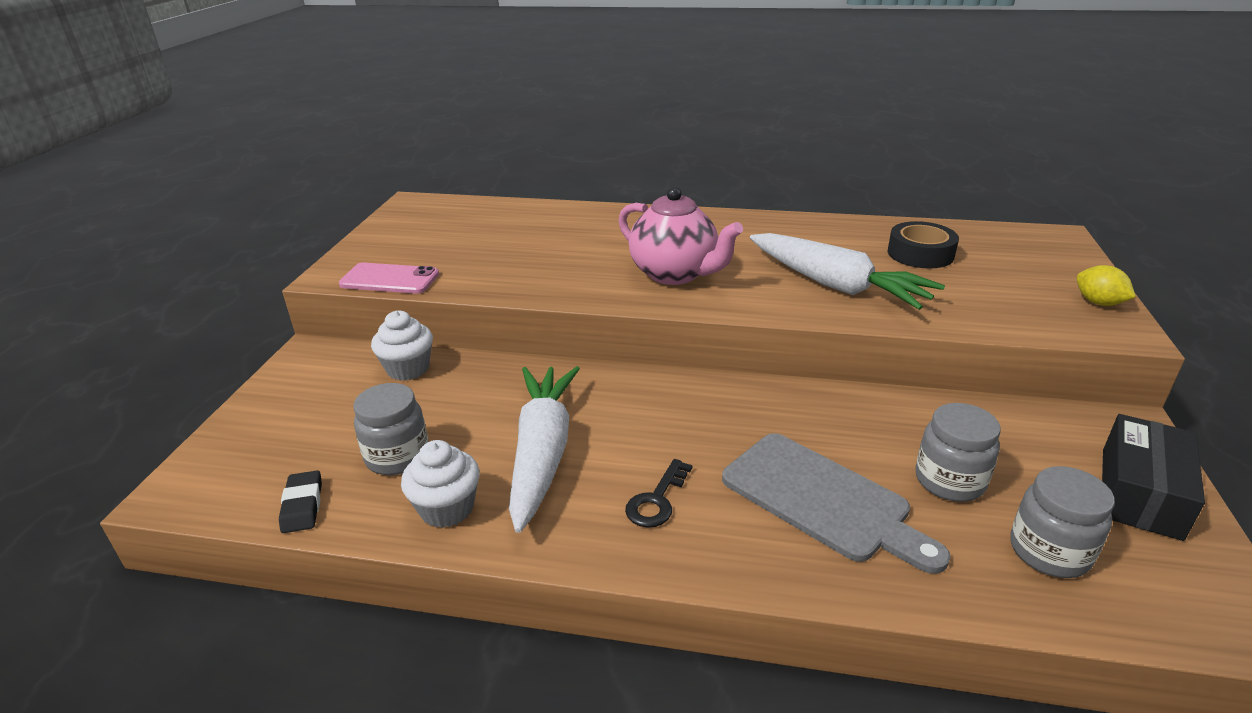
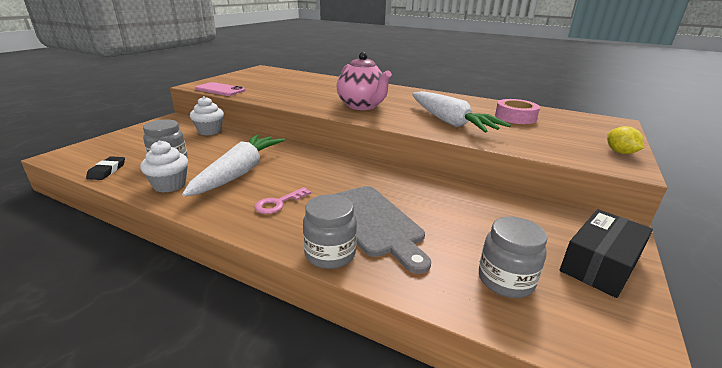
camera: 15 degrees right, 5 degrees down
black key [625,459,692,528] -> pink key [254,187,311,214]
black tape [887,221,959,269] -> pink tape [495,99,540,124]
grey jar [916,403,1001,502] -> grey jar moved to [303,194,357,269]

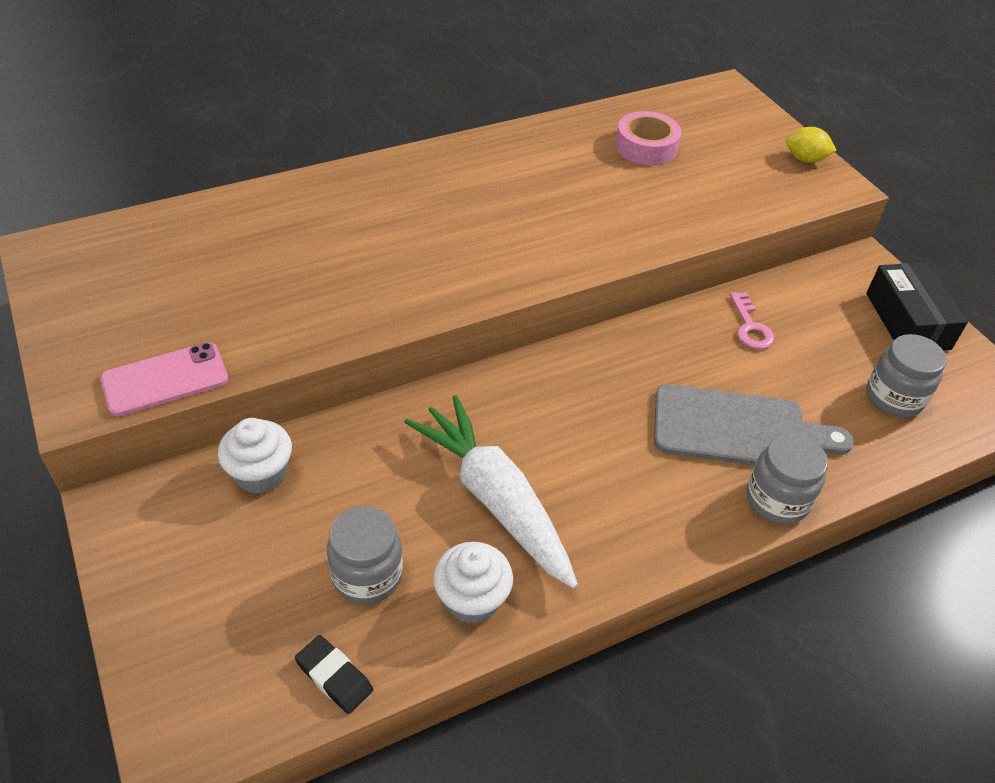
camera: 55 degrees left, 20 degrees up
pink key [254,187,311,214] -> pink key moved to [730,292,774,349]
pink teapot [337,52,392,110] -> none
white carrot [412,91,511,133] -> none

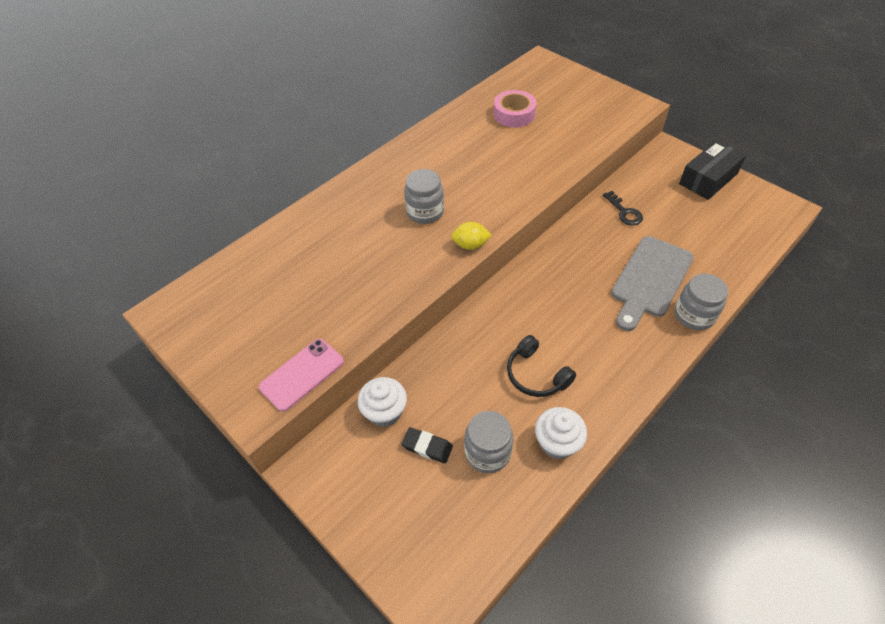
camera: 15 degrees left, 5 degrees up
black eraser [295,635,373,714] -> black eraser moved to [402,427,453,463]
white carrot [404,395,578,589] -> black headphones [507,335,576,397]
grey cutting board [654,384,854,466] -> grey cutting board turned 135 degrees clockwise [611,236,694,331]
pink key [730,292,774,349] -> black key [603,191,643,226]
yellow lemon [786,127,837,163] -> yellow lemon moved to [451,222,491,250]
black box [866,262,968,350] -> black box turned 75 degrees clockwise [679,140,746,200]
grey jar [866,334,947,418] -> grey jar moved to [404,169,444,224]

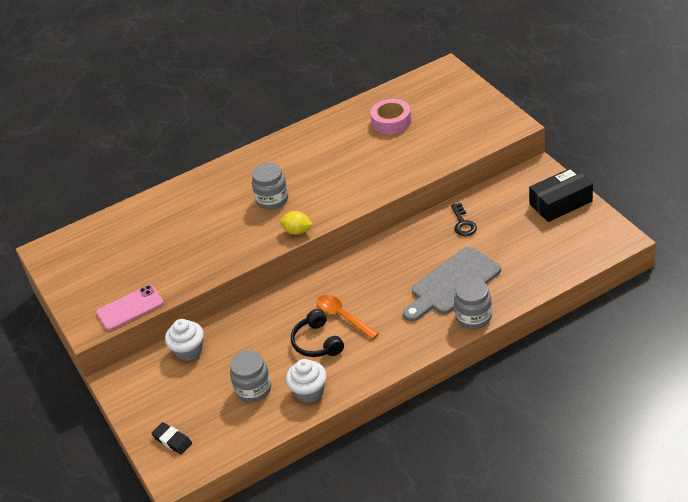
camera: 20 degrees right, 10 degrees down
black eraser [402,427,453,463] -> black eraser moved to [151,422,192,454]
none -> orange spoon [316,295,379,340]

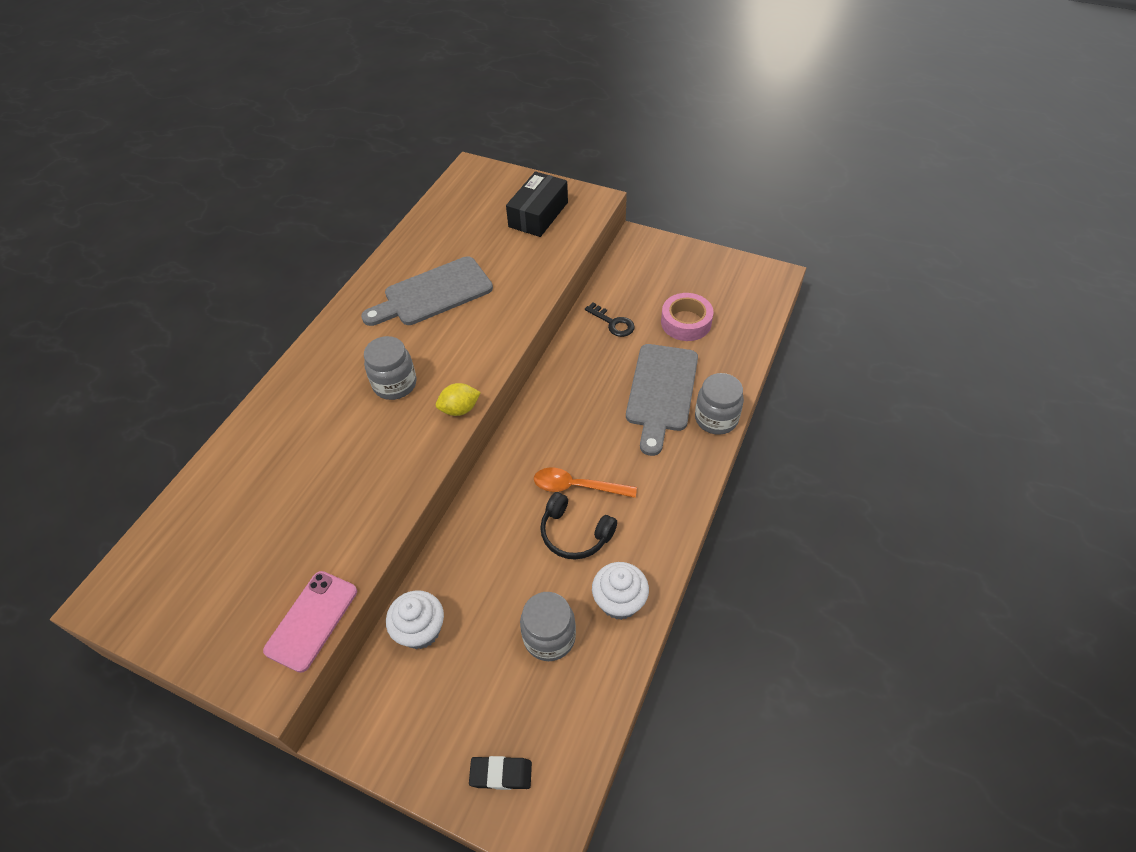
camera: 40 degrees left, 10 degrees up
pink tape [370,99,411,134] -> pink tape moved to [661,293,714,341]
black box [529,167,593,222] -> black box moved to [506,171,568,237]
none -> grey cutting board [361,256,493,326]

